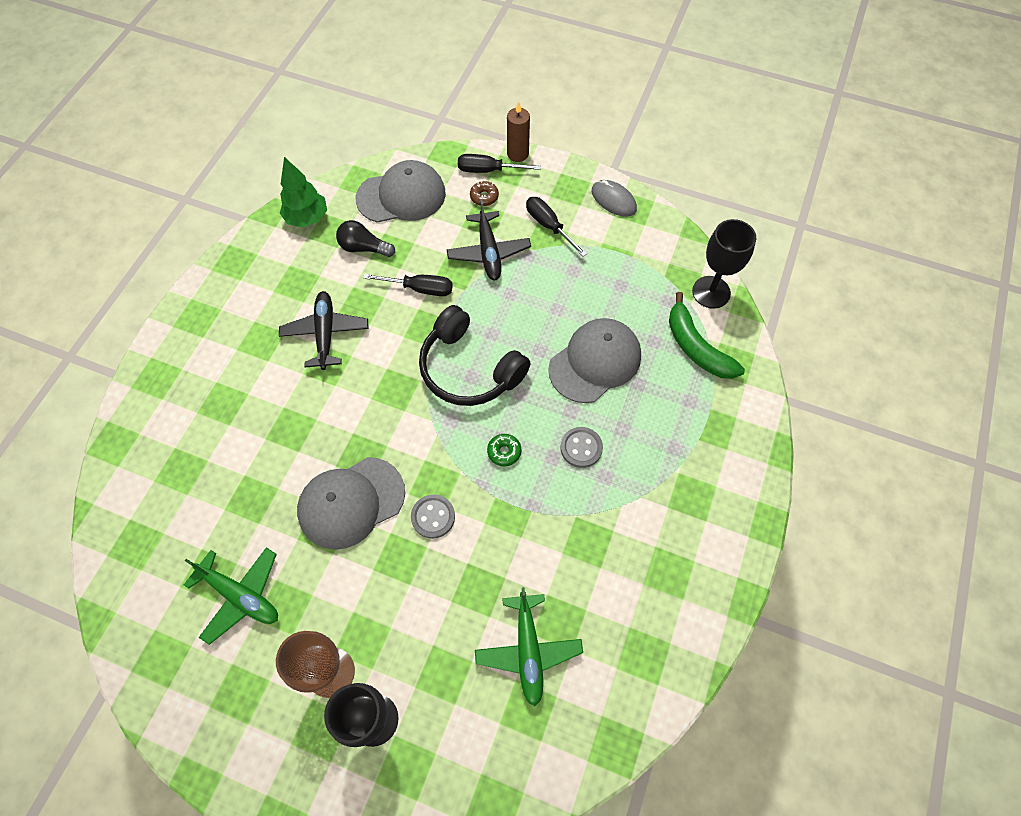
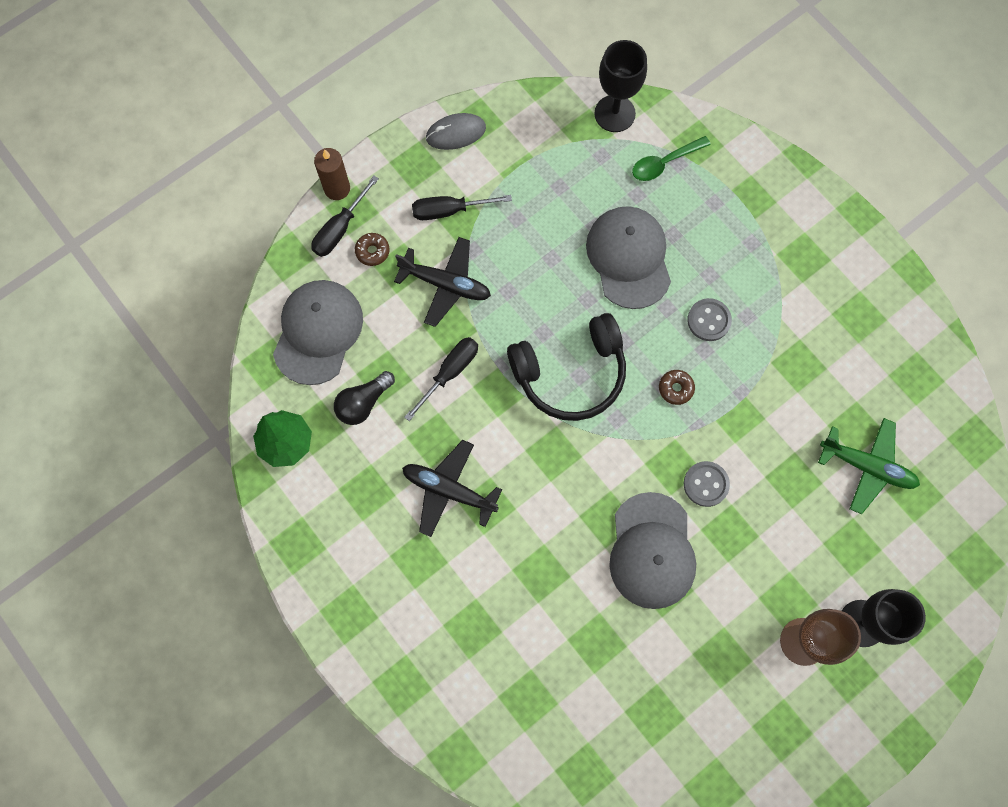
camera: 60 degrees left, 10 degrees up
green plane [184,547,278,645] -> none
green donut [487,434,522,466] -> brown donut [659,370,695,405]
green banana [669,292,745,379] -> green spoon [632,136,711,181]

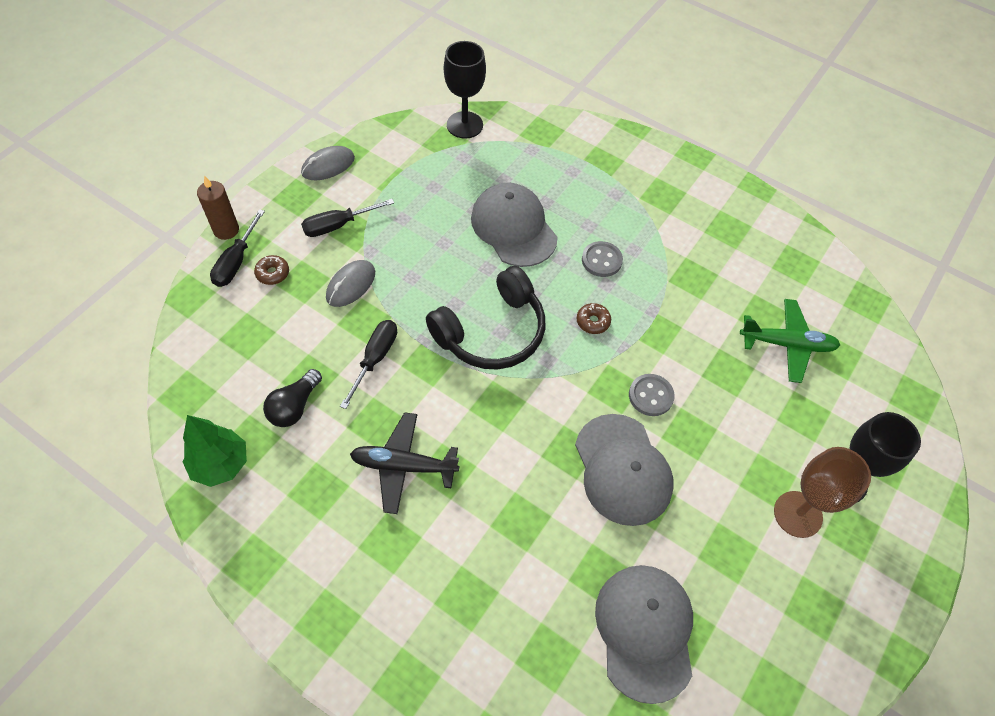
camera: 20 degrees left, 15 degrees down
grey cap [273,280,363,385] -> grey cap moved to [595,565,693,704]
black plane [394,237,491,327] -> grey mouse [326,260,375,307]
green spoon [632,136,711,181] -> none

